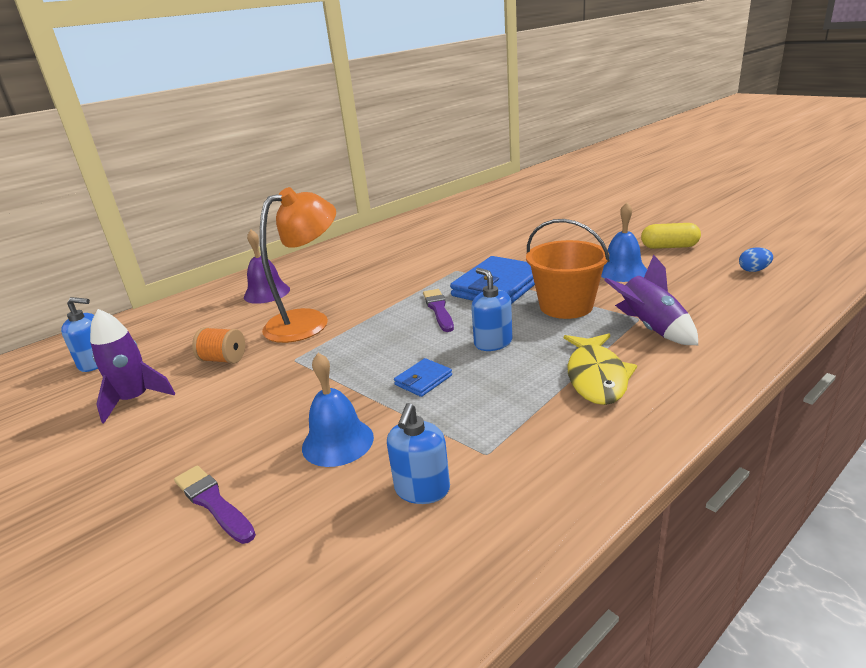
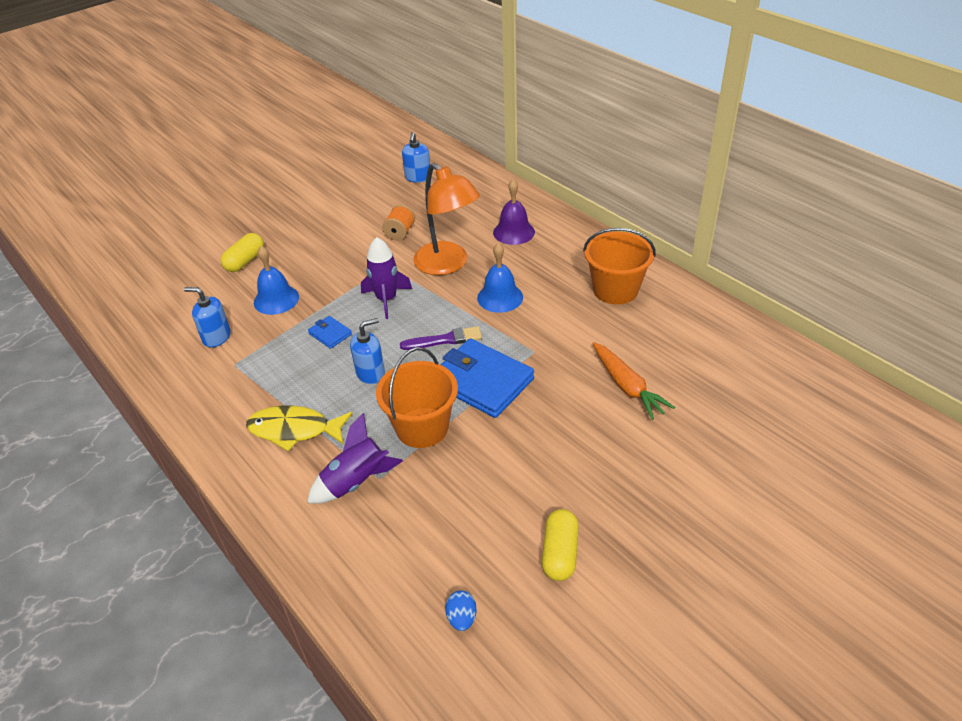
camera: 90 degrees right, 15 degrees up
purple rocket [90,309,175,423] -> purple rocket moved to [361,237,412,319]
purple brush [174,465,256,544] -> yellow capsule [221,233,264,272]
blue bell [601,202,647,282] -> blue bell moved to [477,243,523,313]
none -> orange bucket [583,228,656,304]
none -> orange carrot [592,342,675,420]

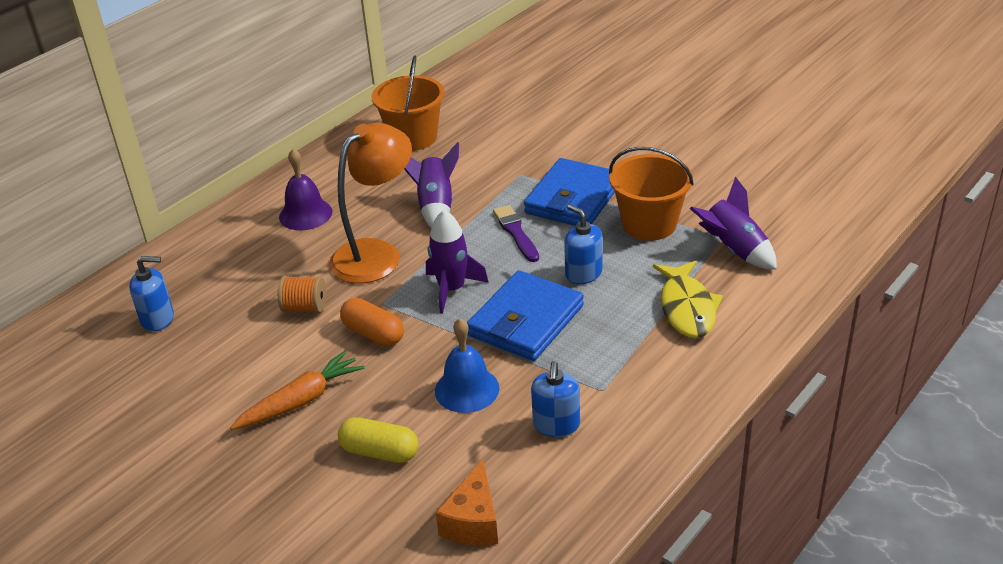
camera: 100 degrees left, 5 degrees down
blue wallet [308,316,352,349] -> blue wallet [467,270,584,361], size x2.18
blue egg [445,590,477,631] -> none
blue bell [477,243,523,313] -> purple rocket [404,142,459,228]
yellow capsule [542,509,579,581] -> none
orange carrot [592,342,675,420] -> orange carrot moved to [230,350,364,430]
none -> orange capsule [340,298,404,346]
none -> orange cheese [436,459,498,545]

